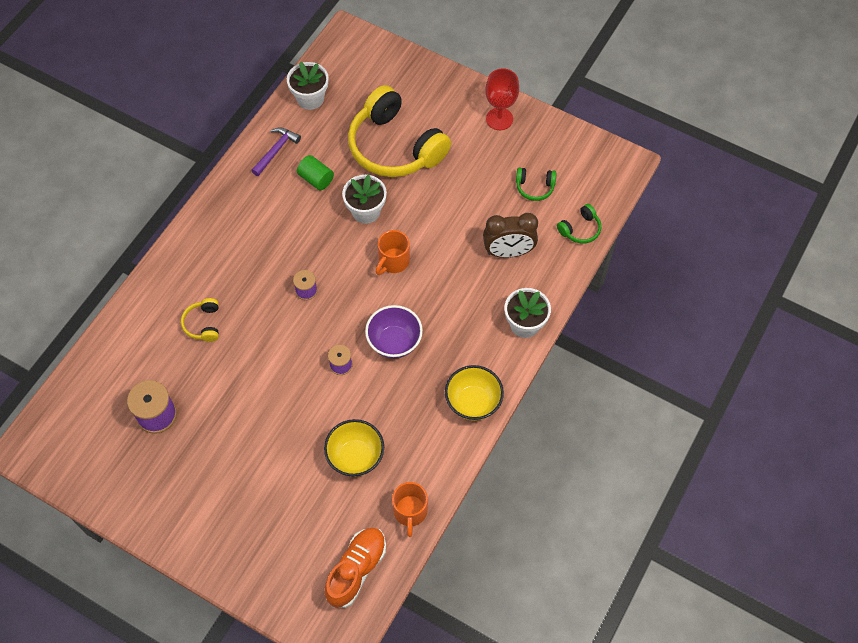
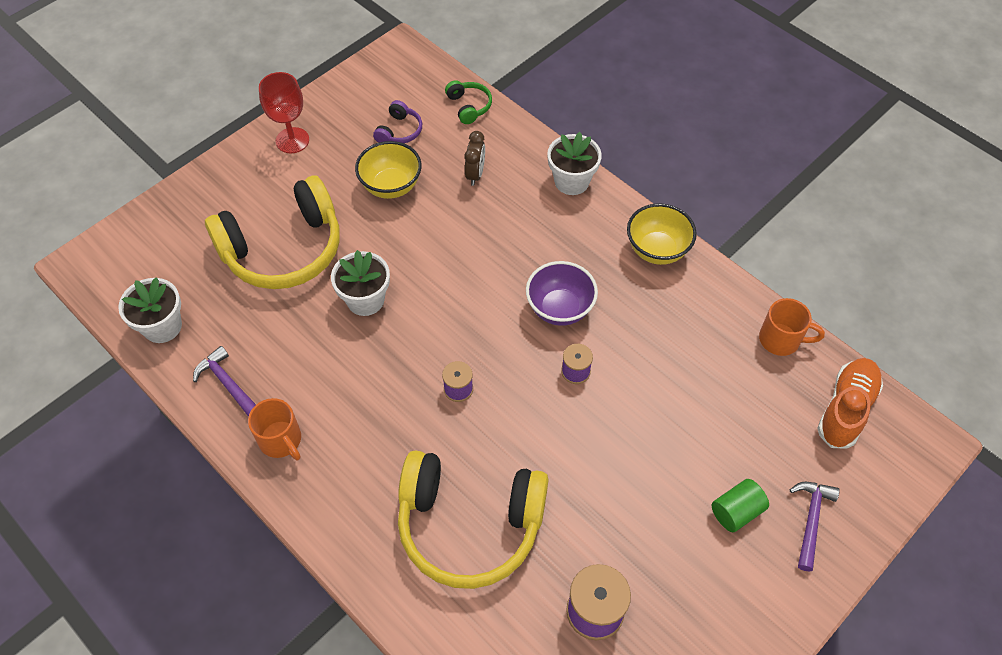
camera: 75 degrees left, 5 degrees down
yellow headphones [181,298,219,342] -> yellow headphones [398,450,549,589], size x2.39
green cylinder [297,155,334,190] -> green cylinder moved to [712,479,769,532]
yellow bowl [324,419,384,477] -> yellow bowl moved to [355,141,422,199]
orange shoe [325,528,386,608] -> orange shoe turned 75 degrees clockwise [817,358,883,449]
orange mug [376,230,410,275] -> orange mug moved to [248,398,301,460]
brown clock [483,213,538,258] -> brown clock [464,131,485,186], size x0.63
green headphones [516,167,556,201] -> purple headphones [373,100,422,143]
none -> purple hammer [790,482,840,571]

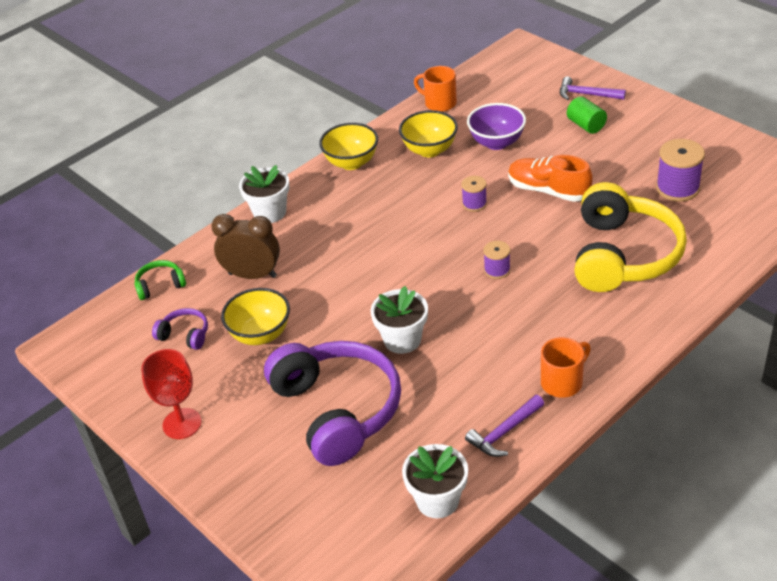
camera: 85 degrees left, 15 degrees down
yellow headphones [205,175,340,289] -> purple headphones [264,341,401,466]
brown clock [464,131,485,186] -> brown clock [211,214,280,279], size x1.58
purple bowl [526,261,598,326] -> purple bowl moved to [467,103,526,150]
orange mug [759,298,825,356] -> orange mug turned 75 degrees counterclockwise [414,66,457,112]
orange shoe [817,358,883,449] -> orange shoe moved to [508,155,593,202]
none -> yellow bowl [399,110,458,157]

